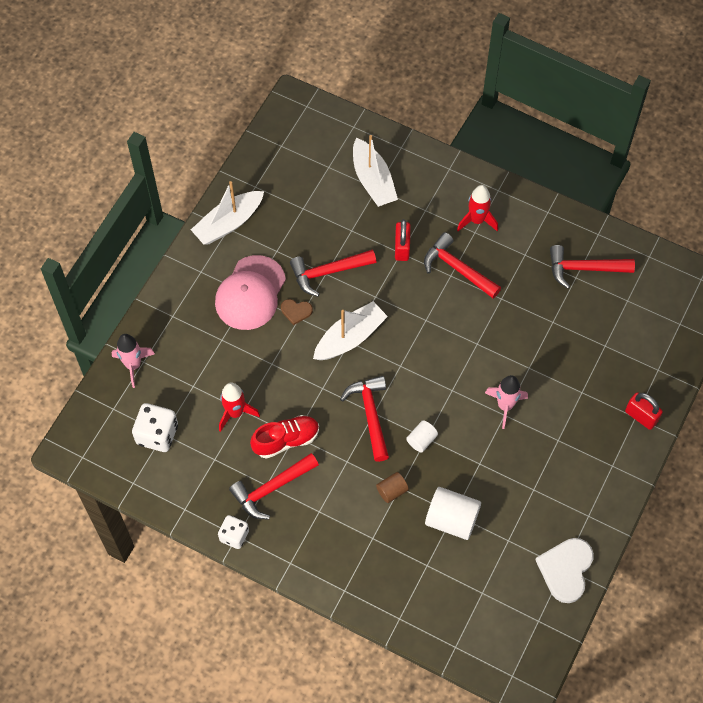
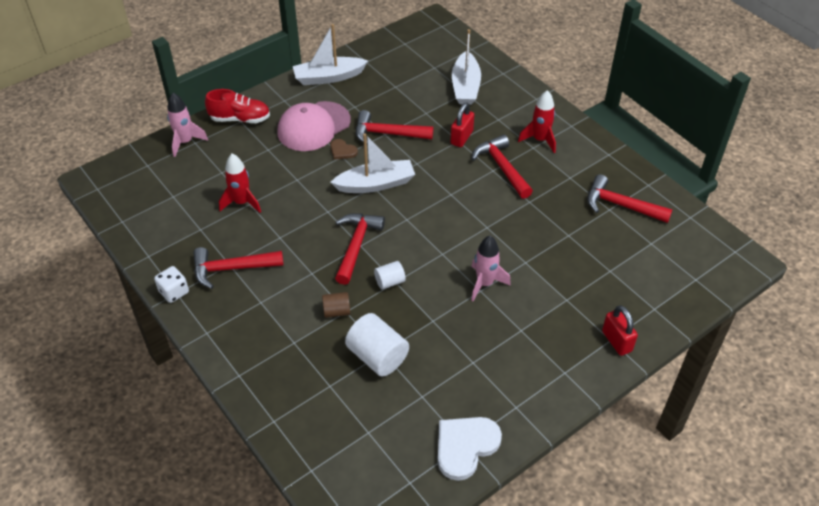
camera: 25 degrees right, 15 degrees down
white dice [132,403,178,452] -> none
red shoe [250,415,319,459] -> red shoe moved to [205,89,270,123]

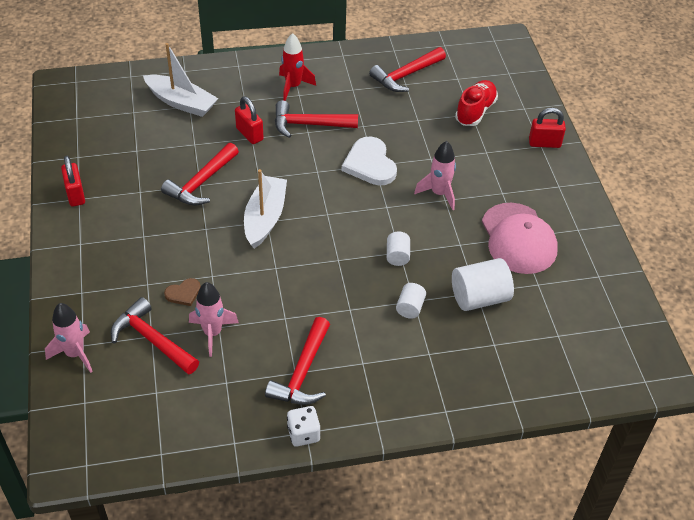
camera: 65 degrees left, 0 degrees up
red shoe [205,89,270,123] -> red shoe moved to [455,80,498,126]
red rocket [219,154,261,213] -> pink rocket [189,282,239,357]
pink cap [277,101,351,151] -> pink cap moved to [482,203,558,274]
white boat [293,24,368,85] -> red padlock [61,156,85,207]
brown cylinder [322,292,350,318] -> white cylinder [396,283,426,319]
brown heart [330,139,358,159] -> brown heart moved to [164,278,201,306]
red hammer [335,213,385,285] -> red hammer moved to [111,297,199,375]
white heart [438,417,502,481] -> white heart moved to [342,136,397,186]

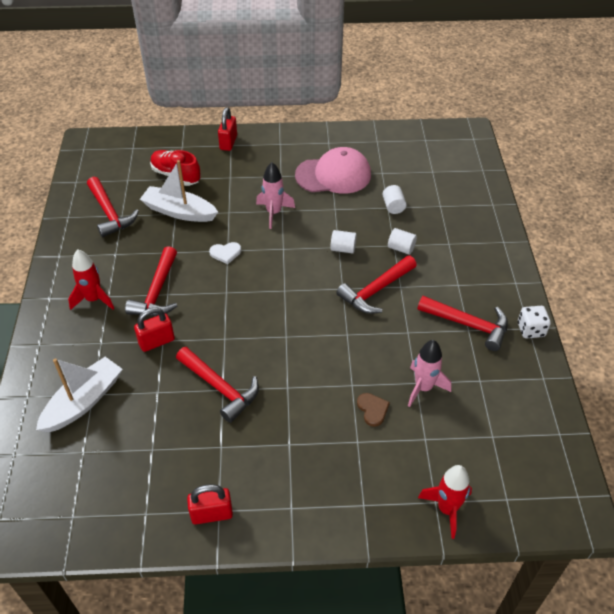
camera: 80 degrees left, 0 degrees up
pink rocket [45,303,93,373] -> red rocket [418,465,472,539]
red hammer [111,297,199,375] -> red hammer moved to [336,255,417,314]
white boat [244,169,287,249] -> white boat moved to [140,160,218,222]
white heart [342,136,397,186] -> white heart [209,242,241,264], size x0.52
white cylinder [452,258,514,311] -> white cylinder [382,185,407,214], size x0.55

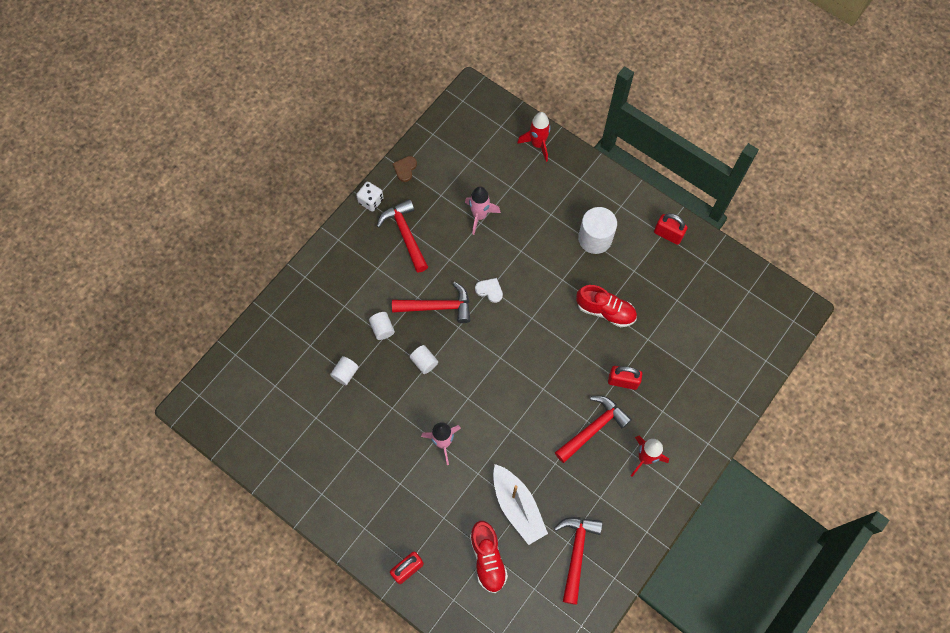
camera: 140 degrees left, 20 degrees up
white boat [36,357,123,432] -> none
red hammer [176,347,259,423] -> red shoe [576,285,637,327]
white heart [209,242,241,264] -> white heart moved to [475,278,503,303]
pink cap [295,147,371,194] -> none
brown heart [357,393,390,427] -> brown heart moved to [392,156,417,182]
none -> white cylinder [578,207,617,254]

